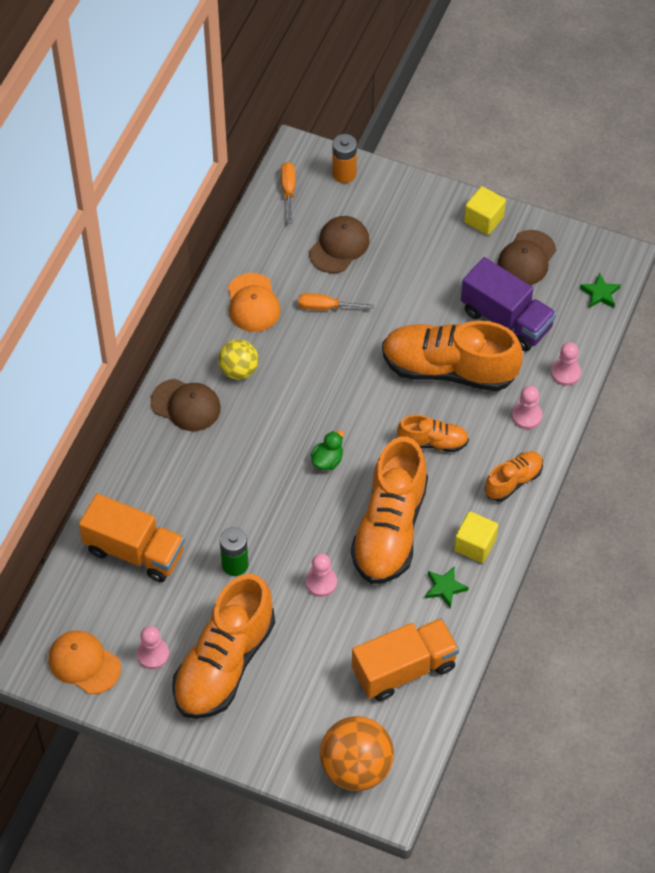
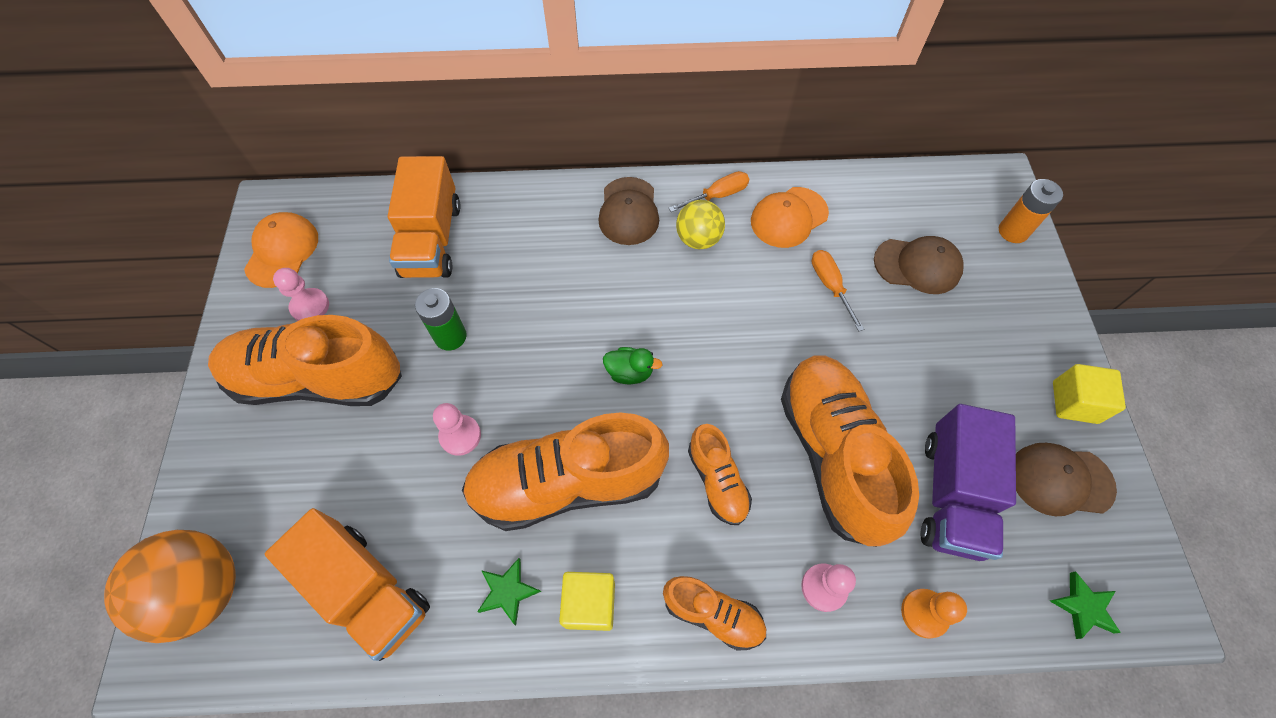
camera: 65 degrees right, 5 degrees up
orange screwdriver [281,162,295,224] -> orange screwdriver moved to [669,171,749,212]
pink pawn [551,342,581,386] -> orange pawn [901,589,967,639]

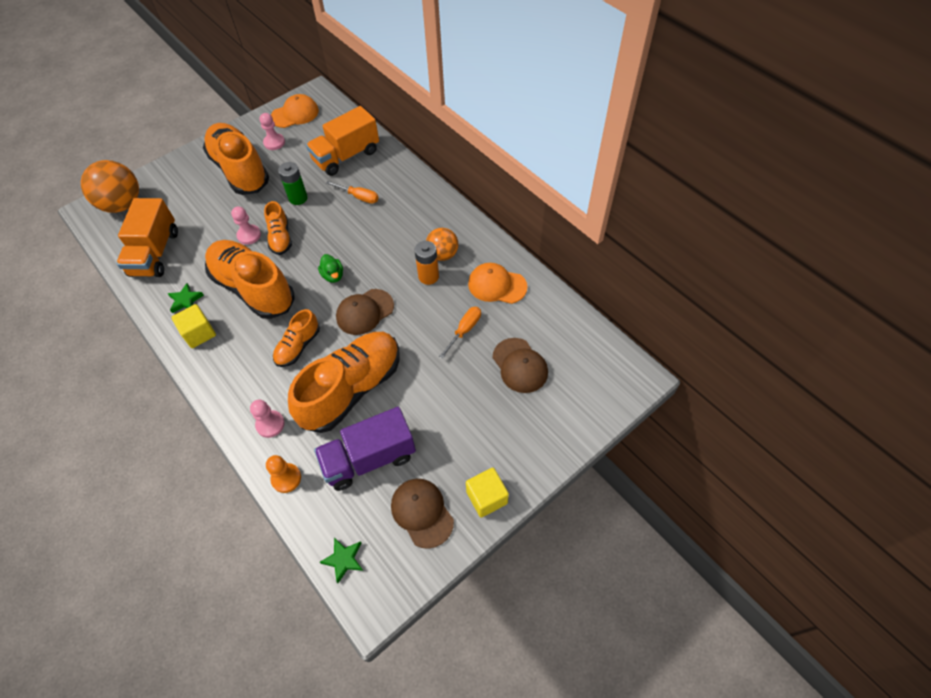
camera: 55 degrees right, 5 degrees down
brown cap [598,177,659,245] -> brown cap moved to [336,289,394,335]
orange shoe [663,576,766,651] -> orange shoe moved to [264,201,292,255]
orange screwdriver [669,171,749,212] -> orange screwdriver moved to [326,181,379,204]
yellow ball [676,200,725,250] -> orange ball [426,228,458,261]
orange battery [999,179,1063,243] -> orange battery moved to [414,241,439,285]

